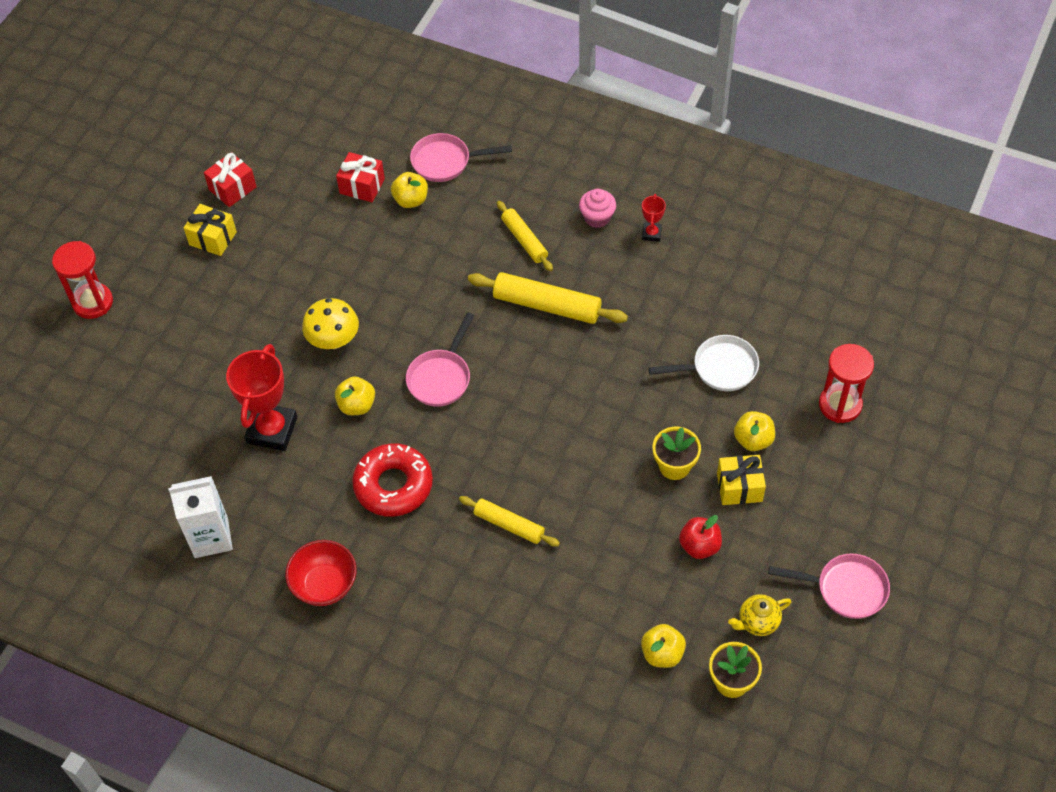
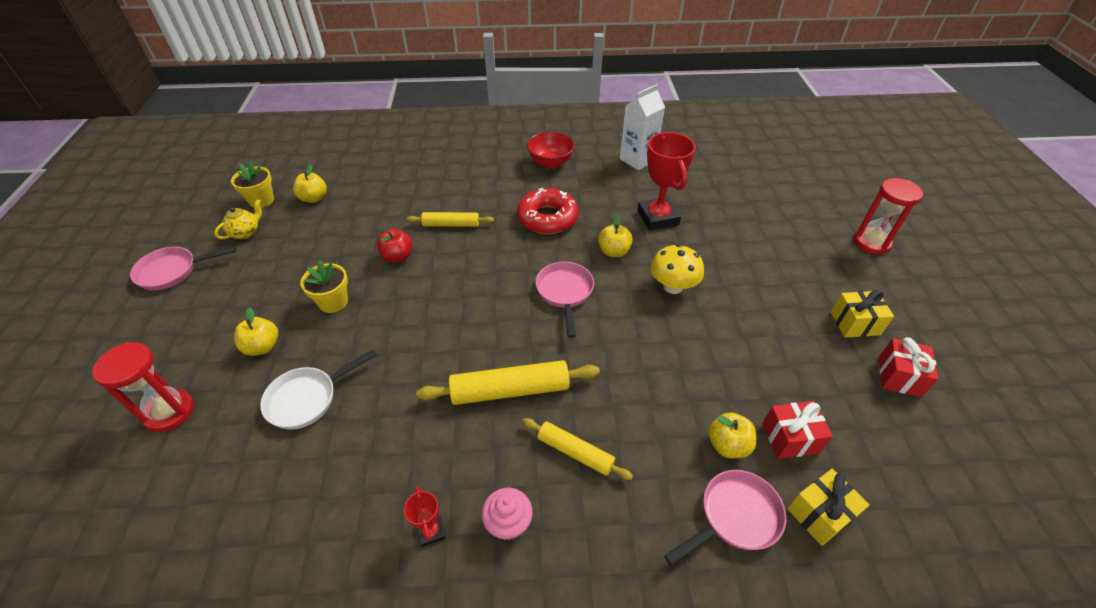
camera: 150 degrees right, 10 degrees down
red apple [679,515,722,559] -> red apple moved to [377,229,412,263]
yellow gift [717,455,766,505] -> yellow gift moved to [787,469,870,546]

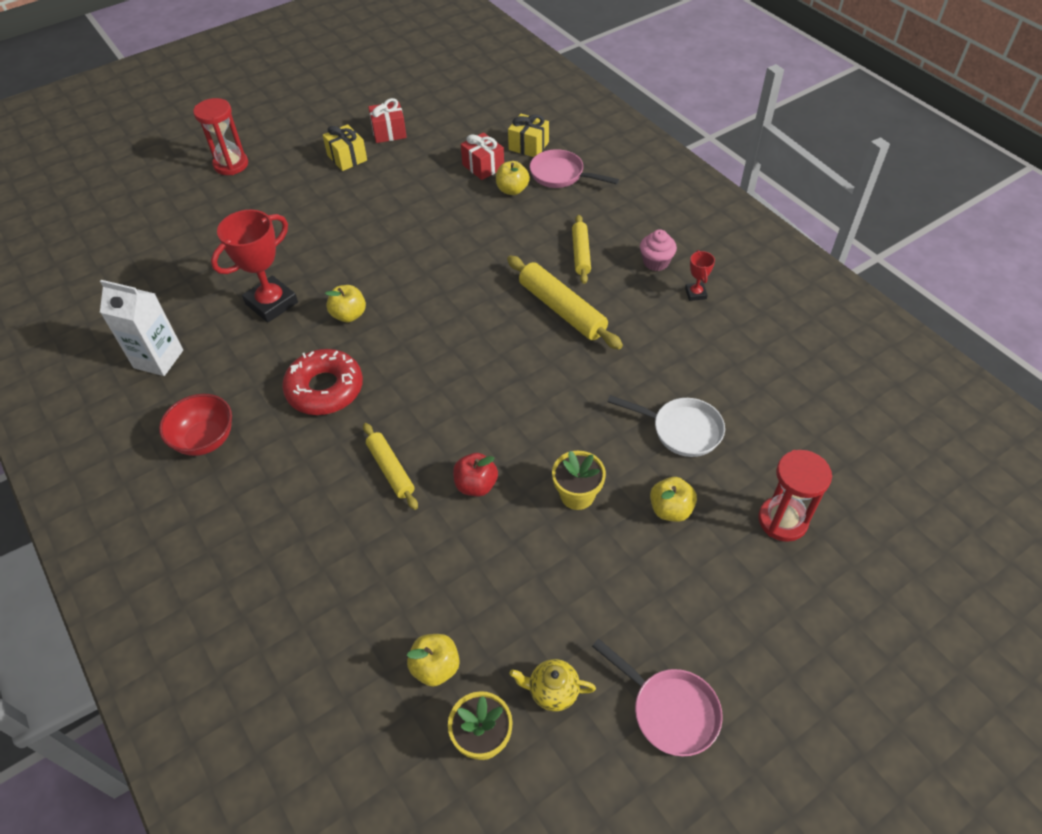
camera: 120 degrees left, 5 degrees up
red trophy [404,486,446,547] -> red trophy turned 45 degrees counterclockwise [685,250,715,301]
pink pan [535,262,594,338] -> none
yellow mushroom [651,244,704,294] -> none

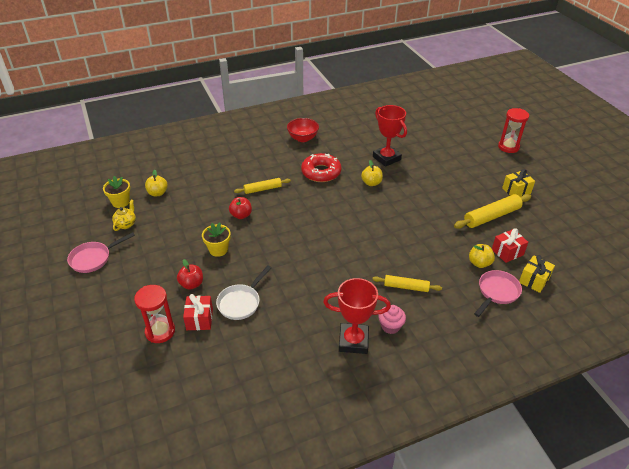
camera: 100 degrees right, 10 degrees down
white carton [100,280,183,376] -> none
red gift [368,98,407,143] -> red gift moved to [183,294,213,330]
yellow rolling pin [507,255,623,350] -> yellow rolling pin moved to [454,194,531,229]
yellow apple [650,477,697,522] -> red apple [177,259,203,290]
red trophy [685,250,715,301] -> red trophy [323,278,391,354], size x2.13

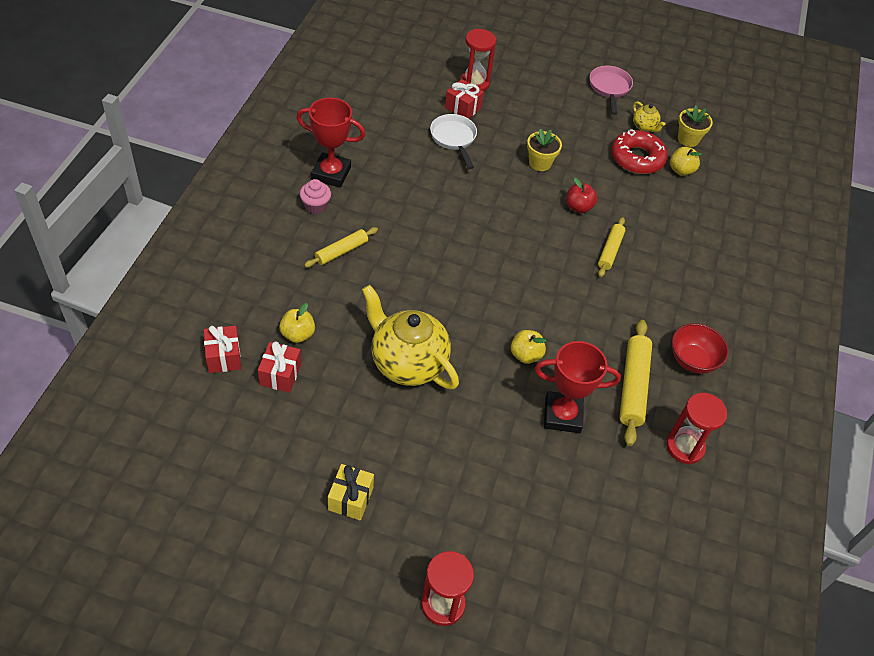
camera: 125 degrees right, 10 degrees up
red apple [177,259,203,290] -> none
red donut [301,153,342,182] -> red donut moved to [611,129,668,174]
red trophy [323,278,391,354] -> red trophy turned 60 degrees clockwise [297,98,365,188]
yellow rolling pin [454,194,531,229] -> yellow rolling pin moved to [619,320,652,446]
pink pan [474,270,522,317] -> none
yellow gift [519,255,555,293] -> red gift [204,326,241,373]
none -> yellow teapot [362,285,459,389]
none -> red hourglass [666,393,727,464]

